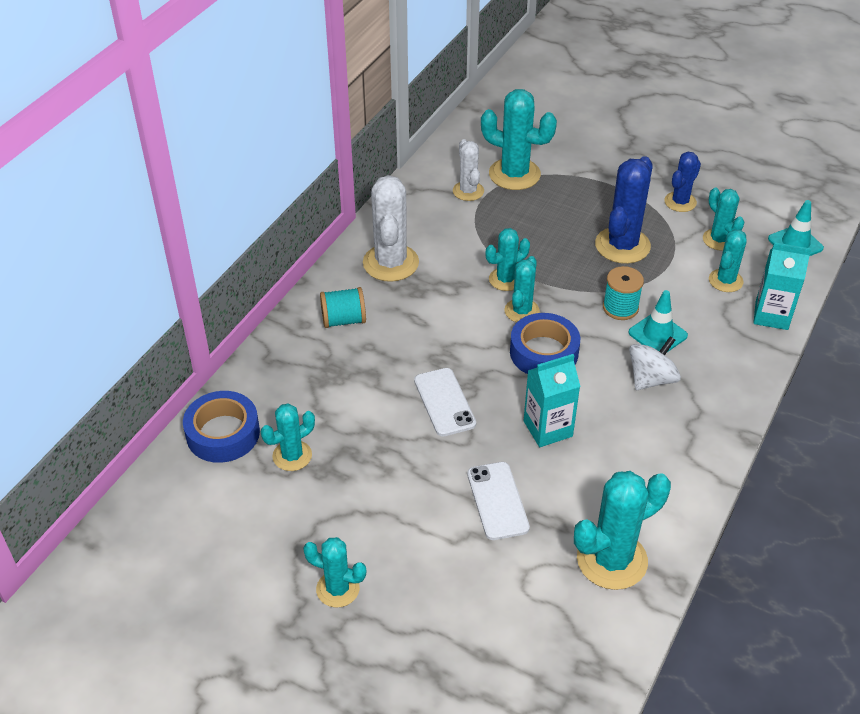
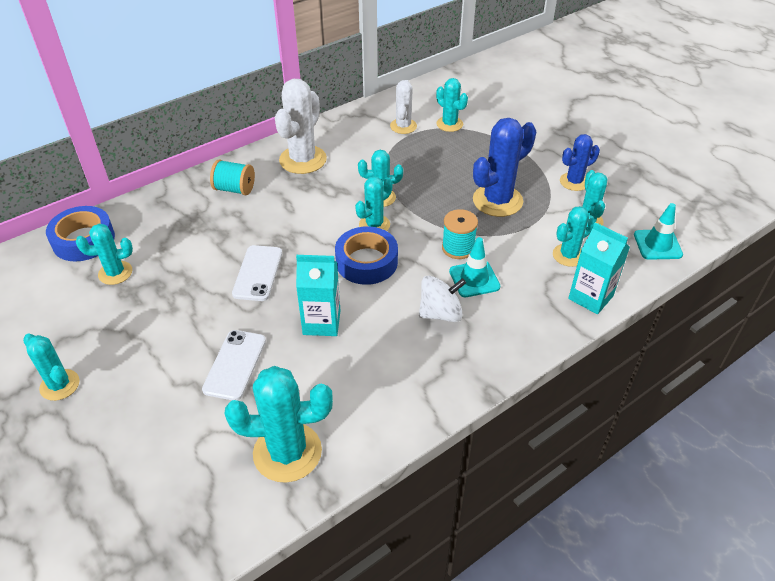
camera: 25 degrees right, 0 degrees up
turquoise cactus [481,89,557,190] -> turquoise cactus [436,78,468,132], size x0.60

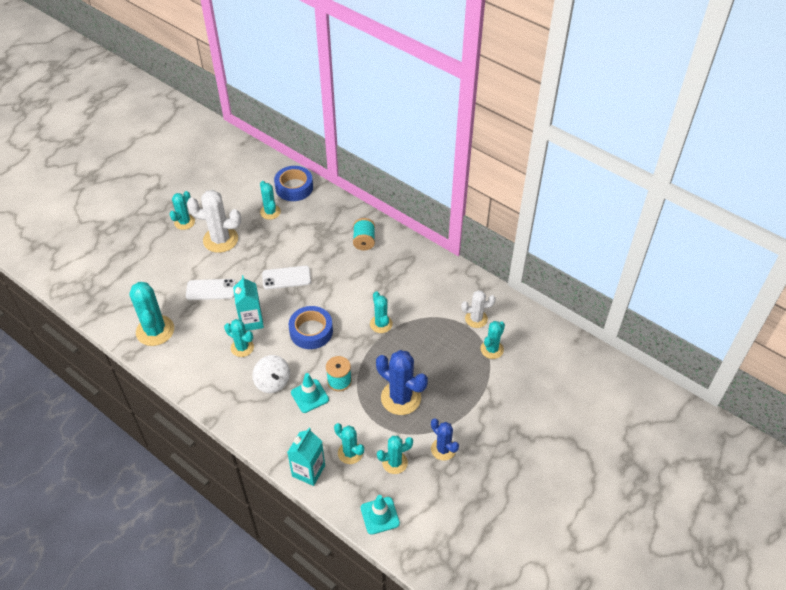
camera: 75 degrees right, 5 degrees up
white cactus [275,79,327,174] -> white cactus moved to [187,190,241,253]
turquoise cactus [355,176,393,231] -> turquoise cactus moved to [224,319,254,357]

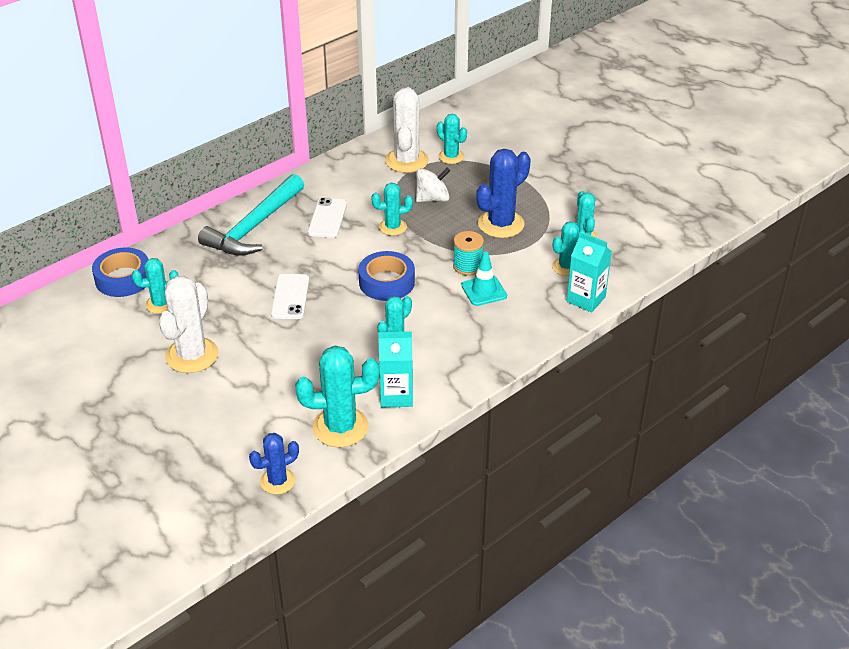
camera: 80 degrees left, 10 degrees down
turquoise cactus [170,191,195,230] -> none
white phone [186,279,236,300] -> white phone moved to [308,197,347,238]
turquoise carton [233,275,264,331] -> turquoise carton moved to [378,331,413,408]
white spinning top [252,355,290,393] -> white spinning top moved to [416,168,450,202]
turquoise spool [353,218,375,250] -> turquoise hammer [198,174,304,255]
turquoise traffic cone [361,495,400,535] -> none
blue cactus [431,418,459,461] -> blue cactus moved to [249,433,299,495]
white cactus [461,290,496,328] -> white cactus [385,87,429,173], size x1.66

